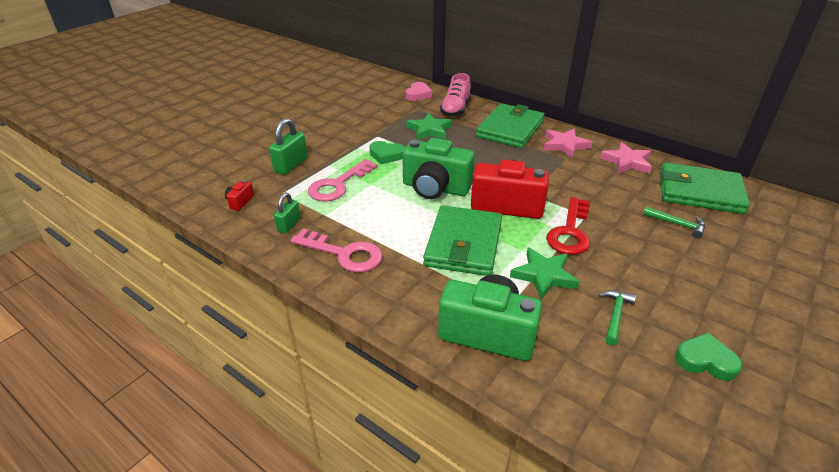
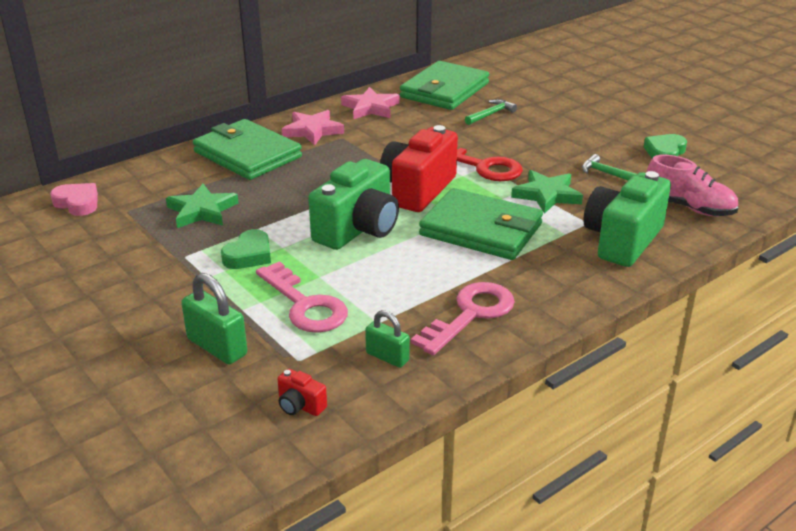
camera: 75 degrees left, 5 degrees down
pink shoe [440,73,471,117] -> pink shoe moved to [647,155,738,216]

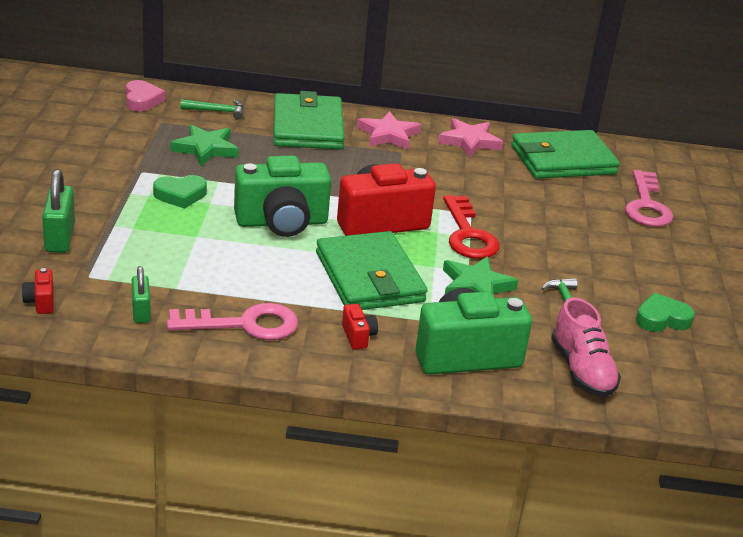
camera: 40 degrees right, 0 degrees up
pink key [256,261,348,333] -> pink key moved to [625,170,673,227]
green hammer [465,99,517,125] -> green hammer moved to [180,99,244,119]
none -> red camera [342,304,378,349]

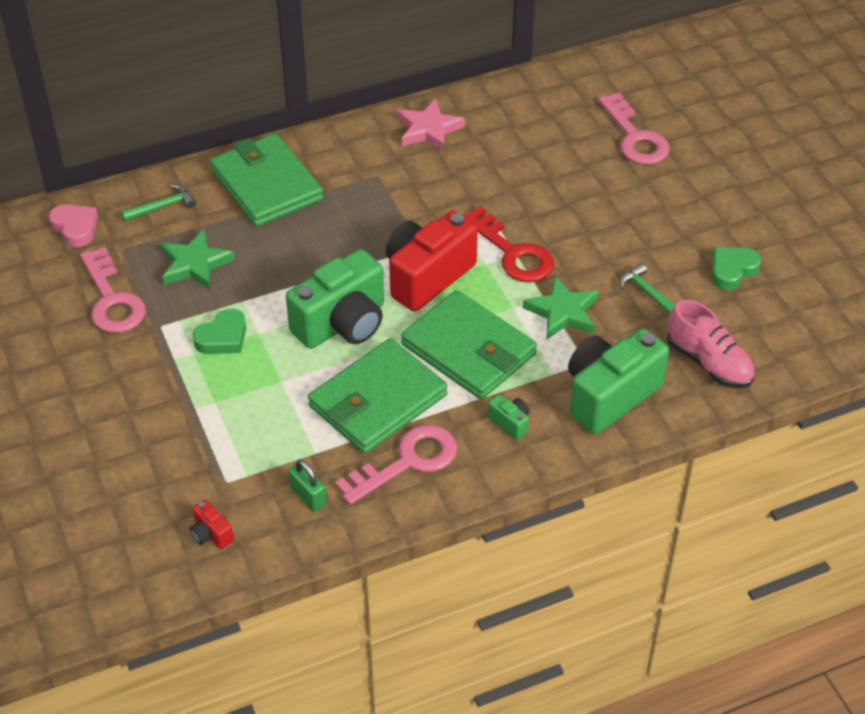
camera: 25 degrees left, 15 degrees up
green padlock [42,169,75,253] -> none
red camera [342,304,378,349] -> green camera [488,394,529,440]
pink star [357,111,421,150] -> none
green wallet [511,130,620,179] -> green wallet moved to [308,338,448,454]
none -> pink key [80,247,146,333]

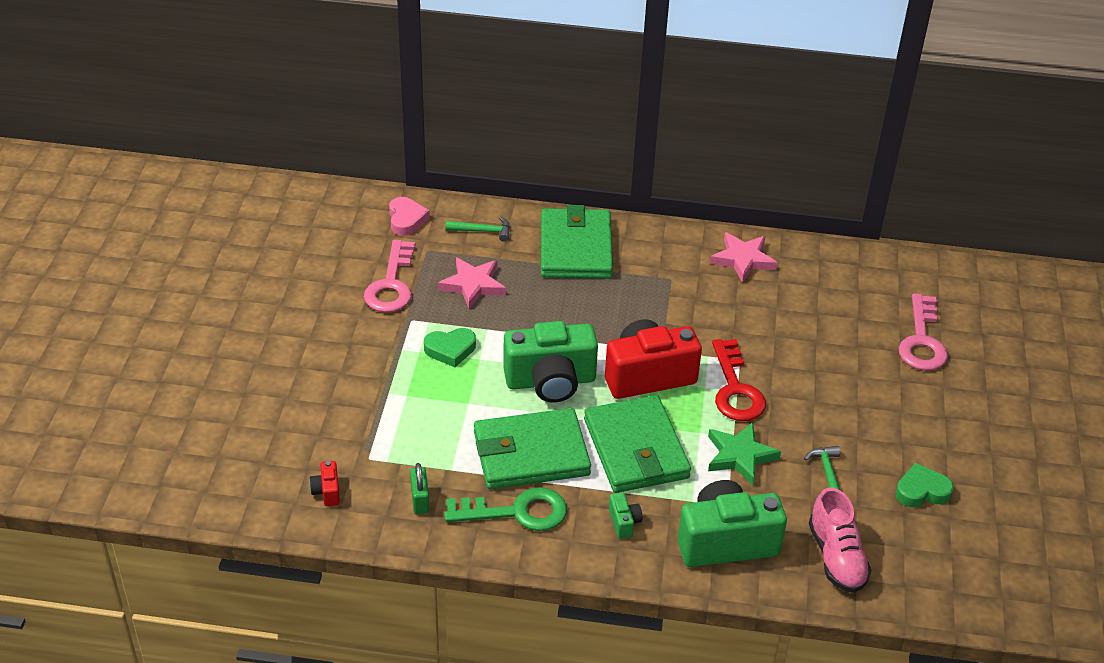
camera: 30 degrees right, 5 degrees down
green star [161,229,235,290] -> pink star [438,257,506,309]
pink key [335,425,457,505] -> green key [444,487,567,531]

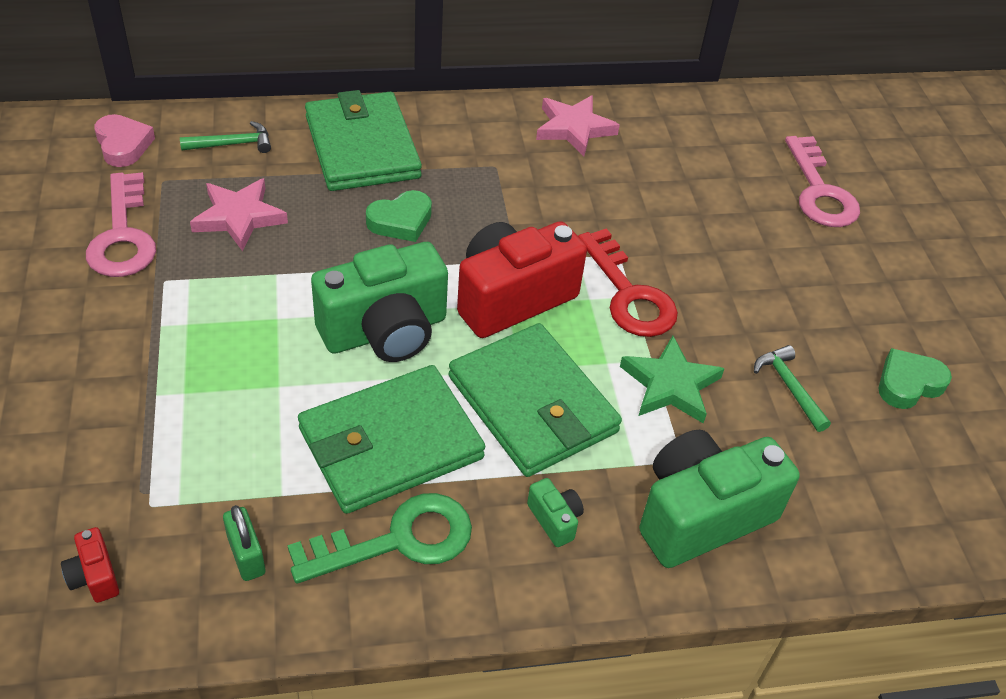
camera: 20 degrees left, 5 degrees up
green heart [424,328,476,367] -> green heart moved to [366,190,432,242]
pink shoe [809,488,872,593] -> none

